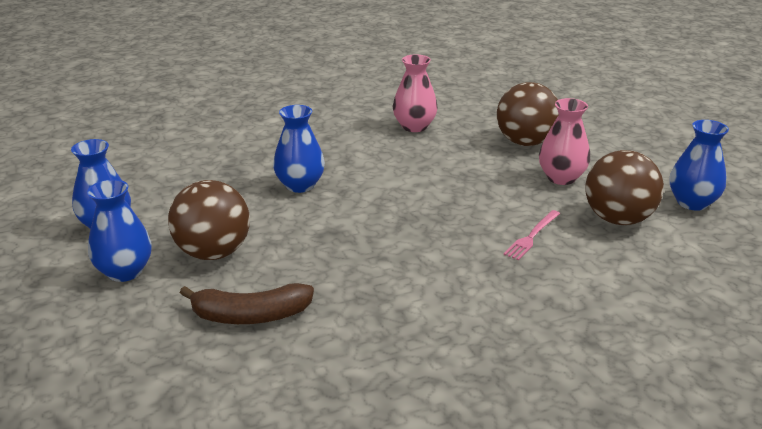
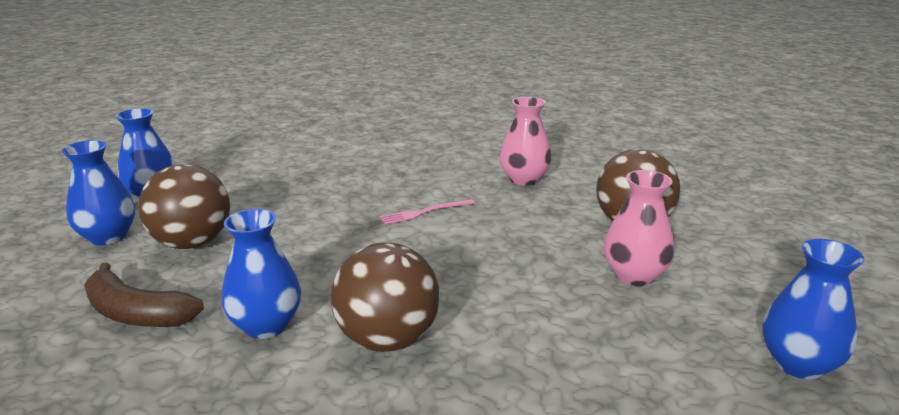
camera: 30 degrees right, 5 degrees down
blue vase [273,105,325,193] -> blue vase moved to [222,209,301,339]
pink fork [503,210,560,260] -> pink fork moved to [379,199,475,225]
brown ball [585,150,664,225] -> brown ball moved to [331,243,440,352]

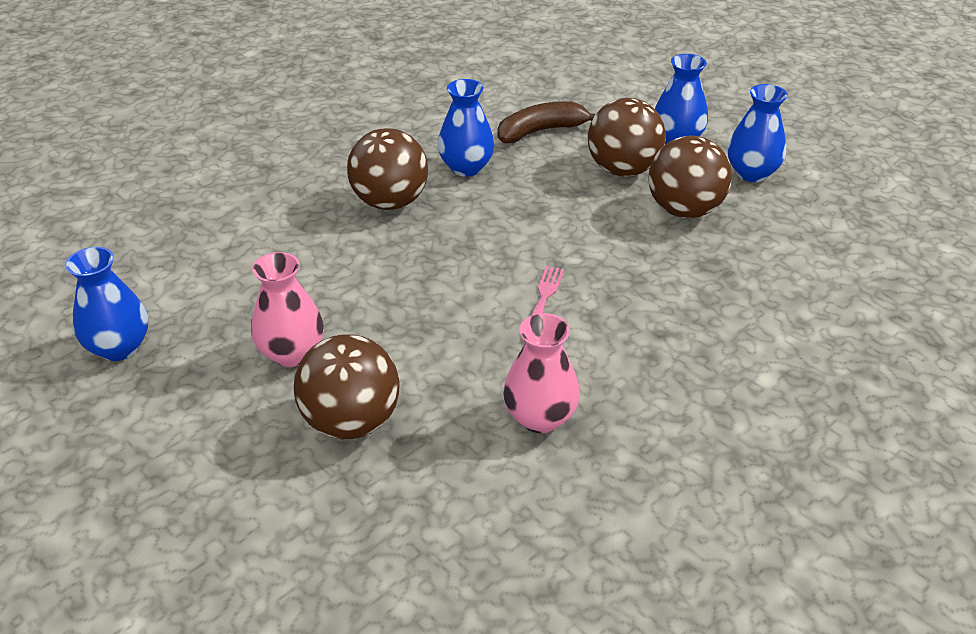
camera: 130 degrees right, 15 degrees up
none -> brown ball [648,135,732,218]

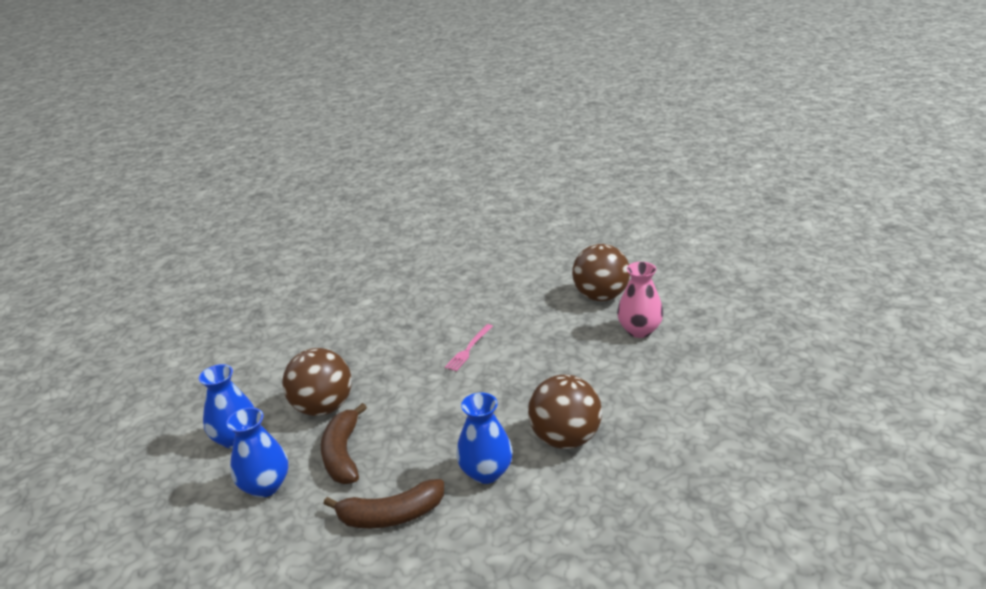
camera: 165 degrees left, 10 degrees down
blue vase [65,247,148,361] -> none
pink vase [503,313,580,433] -> none
brown ball [588,98,666,177] -> brown banana [321,403,367,484]

